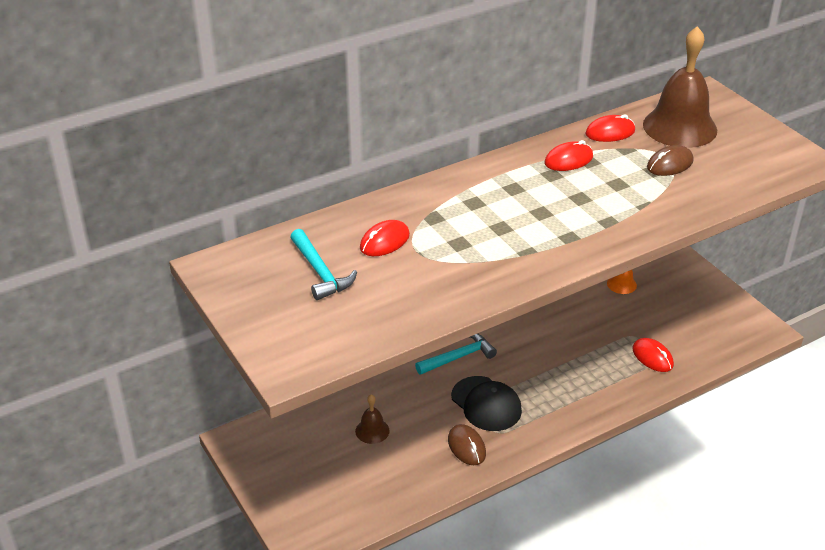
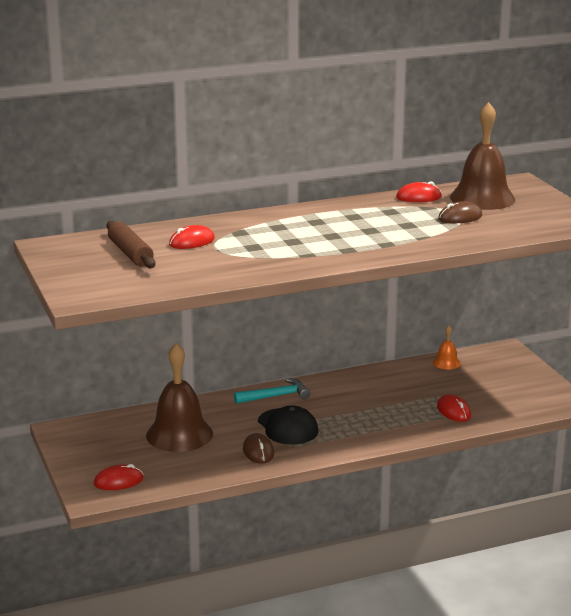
camera: 10 degrees right, 15 degrees down
turquoise hammer [290,229,357,300] -> brown rolling pin [106,221,156,268]
brown bell [355,394,390,444] -> brown bell [146,343,213,452], size x2.18
red mouse [545,140,593,171] -> red mouse moved to [94,464,143,490]

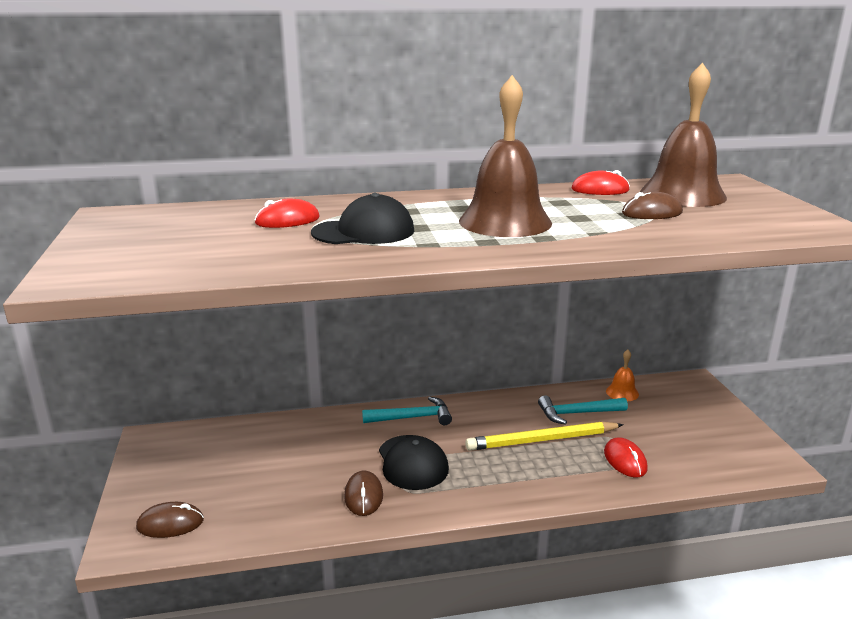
camera: 10 degrees right, 0 degrees up
red mouse [94,464,143,490] -> brown mouse [136,502,204,538]
brown rolling pin [106,221,156,268] -> none
brown bell [146,343,213,452] -> brown bell moved to [459,75,552,237]
none -> black cap [311,193,414,244]
none -> yellow pencil [465,422,624,451]
none -> turquoise hammer [538,395,628,425]

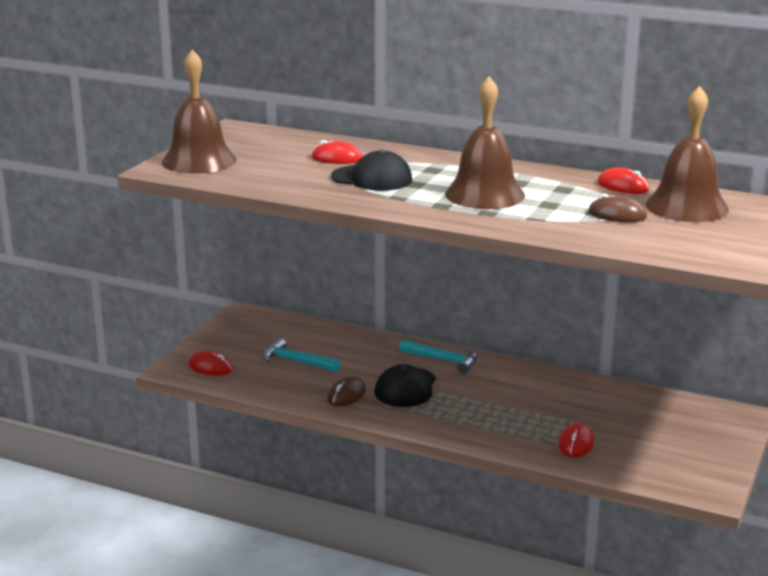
camera: 35 degrees right, 0 degrees up
brown mouse [136,502,204,538] -> red mouse [188,350,233,376]
yellow pencil [465,422,624,451] -> none
turquoise hammer [538,395,628,425] -> turquoise hammer moved to [263,338,340,372]
orange bell [606,350,639,401] -> none
none -> brown bell [162,50,236,174]

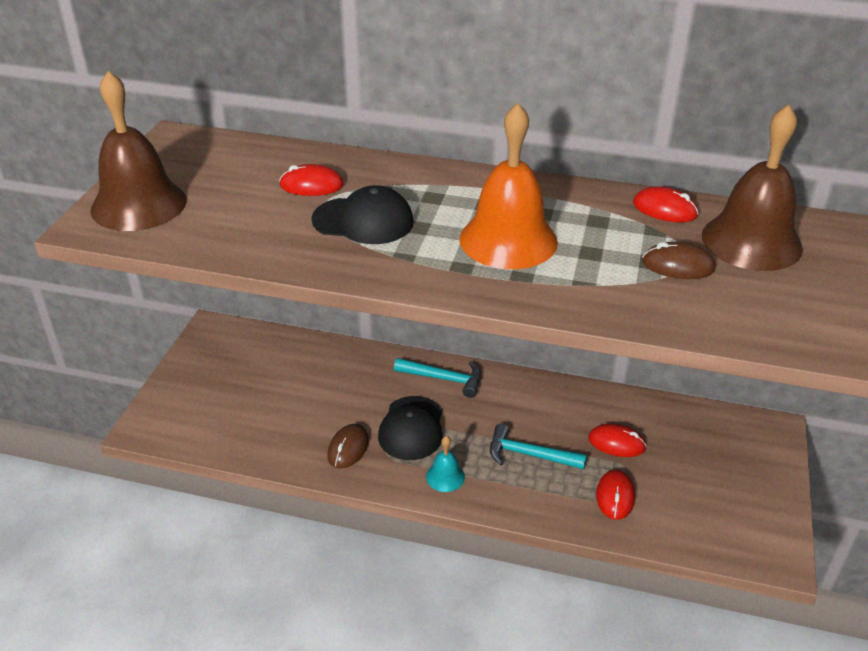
camera: 10 degrees left, 15 degrees up
red mouse [188,350,233,376] -> red mouse moved to [588,424,647,457]
turquoise hammer [263,338,340,372] -> turquoise hammer moved to [490,423,587,469]
brown bell [445,77,525,209] -> orange bell [460,103,558,269]
none -> turquoise bell [426,436,465,492]

